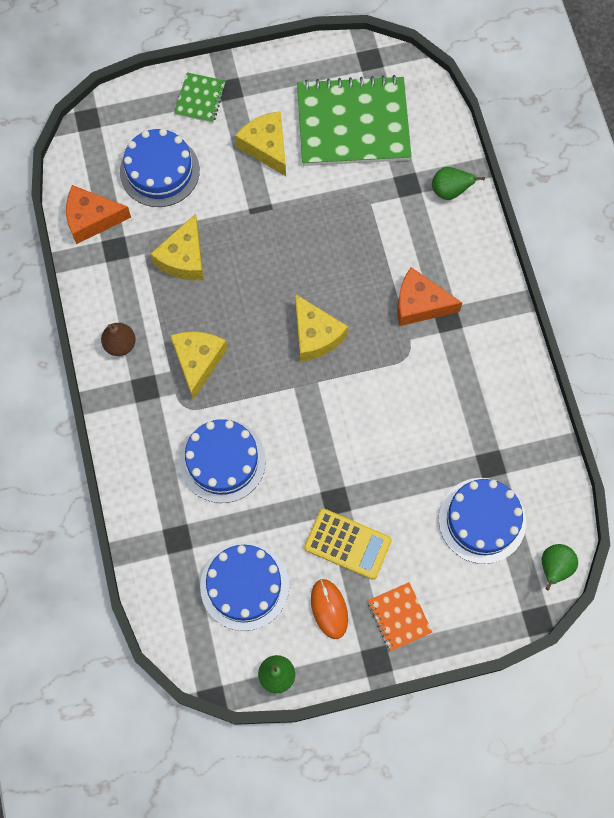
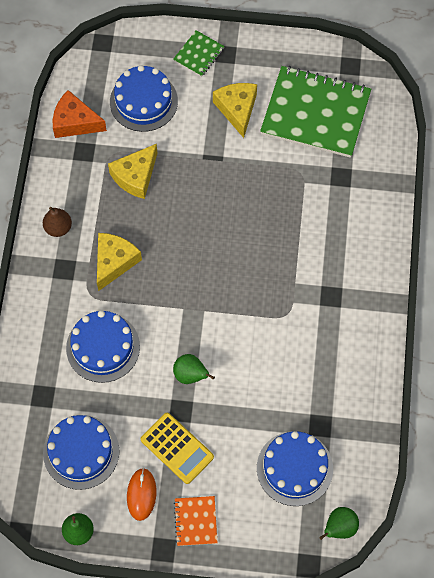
camera: 20 degrees right, 5 degrees down
yellow cheese [295,294,348,362] -> none
orange cheese [397,267,462,326] -> none
green pear [432,167,485,200] -> green pear moved to [173,354,215,384]

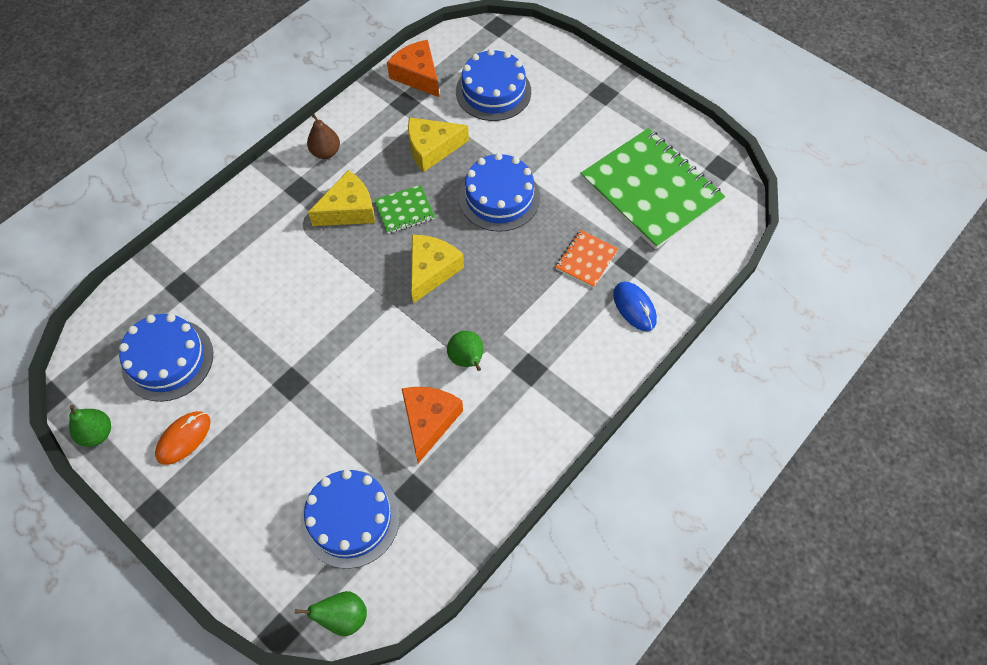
camera: 35 degrees right, 5 degrees down
blue cake [66,310,140,383] -> blue cake moved to [459,153,540,232]
yellow calculator [141,413,214,484] -> none
green notebook [173,30,225,77] -> green notebook moved to [374,185,435,234]
green pear [173,354,215,384] -> green pear moved to [447,331,483,371]
orange notebook [174,496,218,546] -> orange notebook moved to [556,230,618,288]
yellow cheese [213,83,257,138] -> yellow cheese moved to [411,235,464,304]
none -> orange cheese [401,387,463,463]
none -> blue mouse [613,282,657,331]

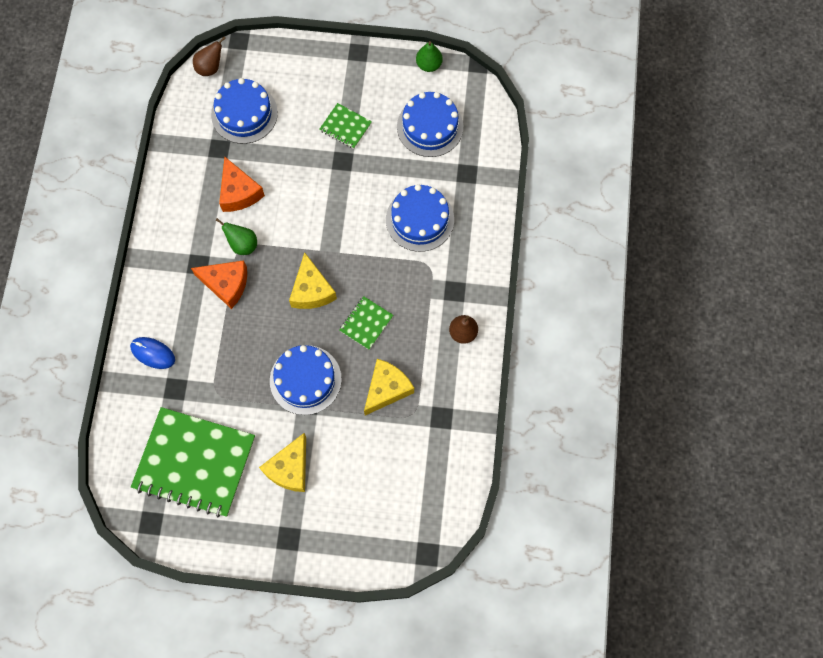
camera: 145 degrees right, 10 degrees up
orange mouse [155,411,211,465] -> none
green pear [295,591,367,636] -> brown pear [193,37,226,76]
yellow cheese [308,170,375,226] -> yellow cheese moved to [259,433,306,492]
orange cheese [387,40,439,97] -> orange cheese moved to [191,260,247,309]
blue cake [456,49,531,121] -> blue cake moved to [386,184,454,252]
orange notebook [556,230,618,288] -> none
none -> green notebook [320,103,372,149]

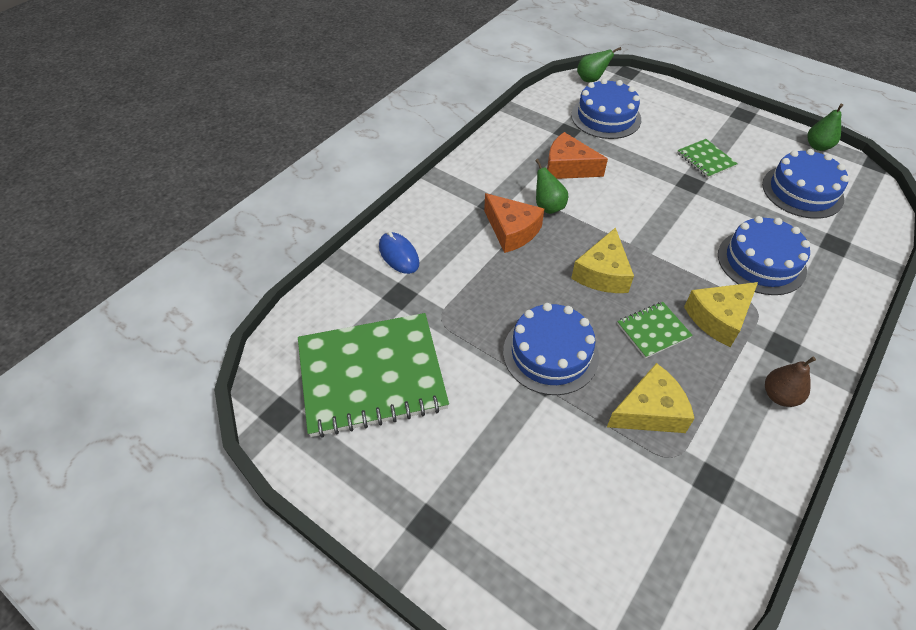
camera: 30 degrees right, 20 degrees down
green notebook [131,407,255,517] -> green notebook turned 60 degrees counterclockwise [298,313,449,438]
brown pear [193,37,226,76] -> green pear [577,47,621,82]
orange cheese [219,157,265,212] -> orange cheese turned 105 degrees clockwise [547,132,608,179]
yellow cheese [259,433,306,492] -> yellow cheese moved to [684,282,758,347]

